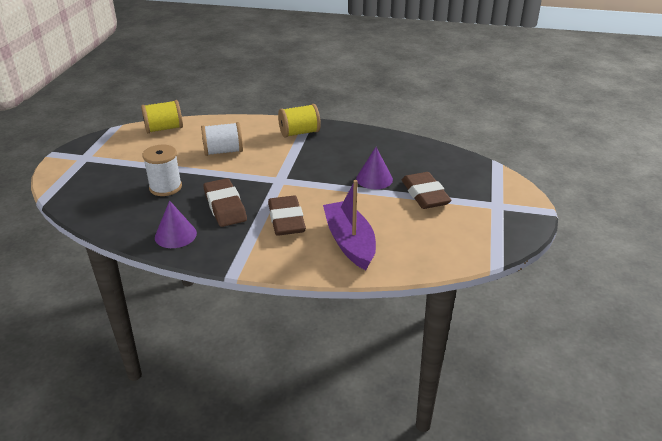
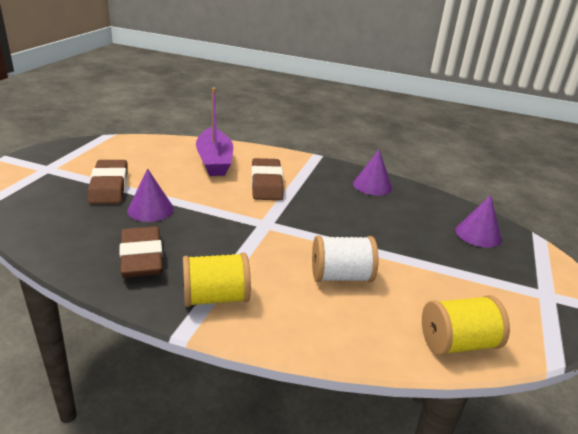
camera: 175 degrees left, 5 degrees down
white spool [142,145,182,196] -> none
brown eraser [203,178,247,227] -> brown eraser moved to [119,226,163,277]
none -> purple cone [455,195,502,248]

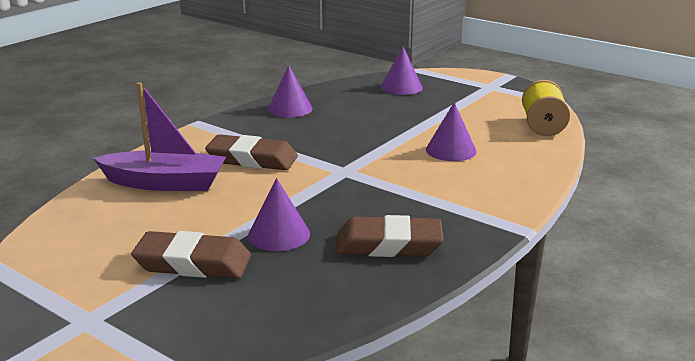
camera: 70 degrees left, 5 degrees down
yellow spool [183,252,251,307] -> none
white spool [312,235,379,282] -> purple cone [426,102,477,161]

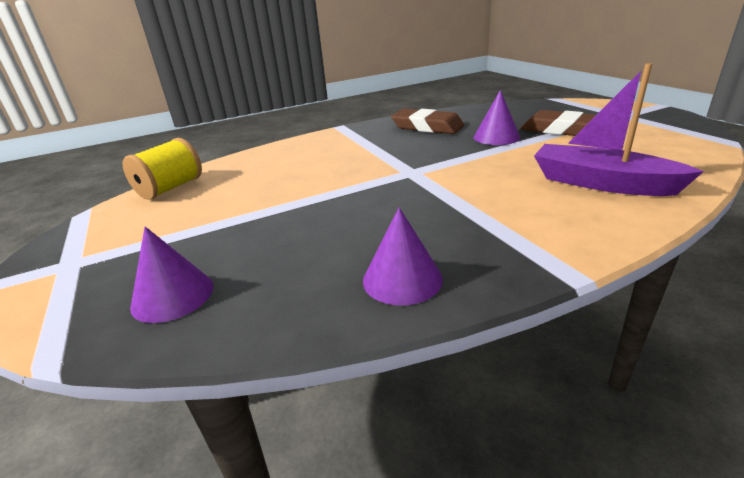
camera: 150 degrees left, 5 degrees up
brown eraser [205,134,298,170] -> none
purple cone [426,102,477,161] -> none

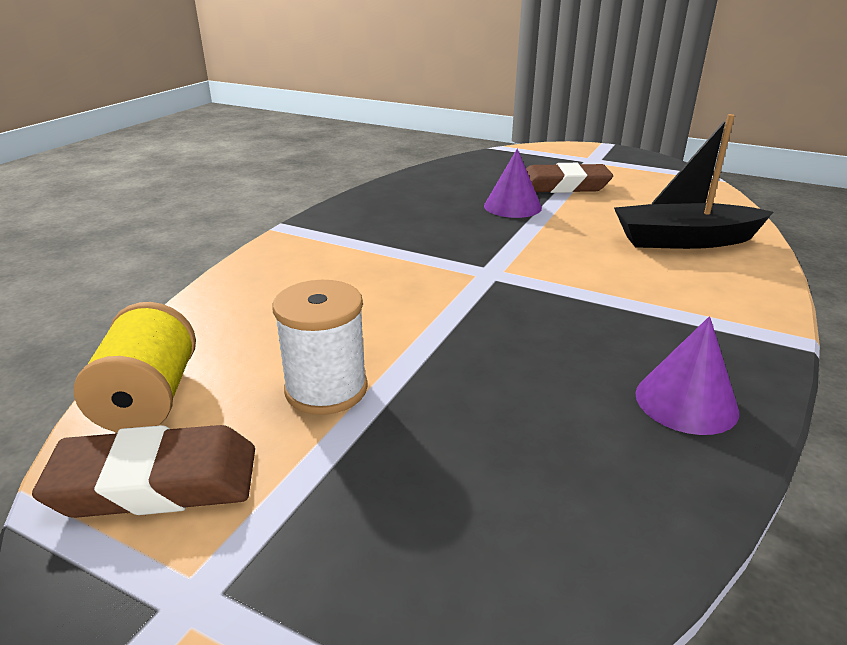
camera: 40 degrees left, 0 degrees up
purple cone [130,227,213,323] -> none
brown eraser [391,109,464,134] -> brown eraser moved to [32,425,255,518]
purple boat [534,63,704,196] -> black boat [614,114,773,249]
none -> white spool [272,280,368,415]

